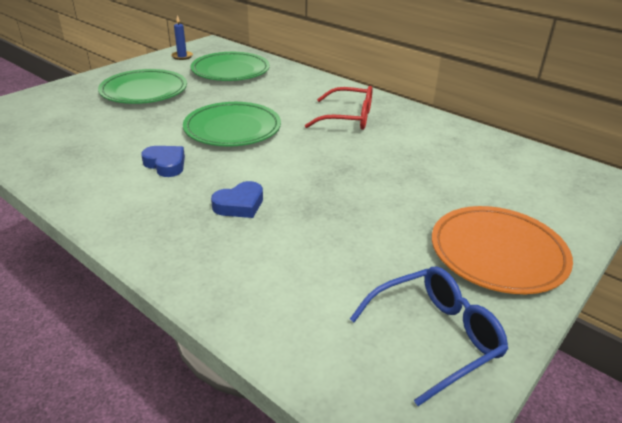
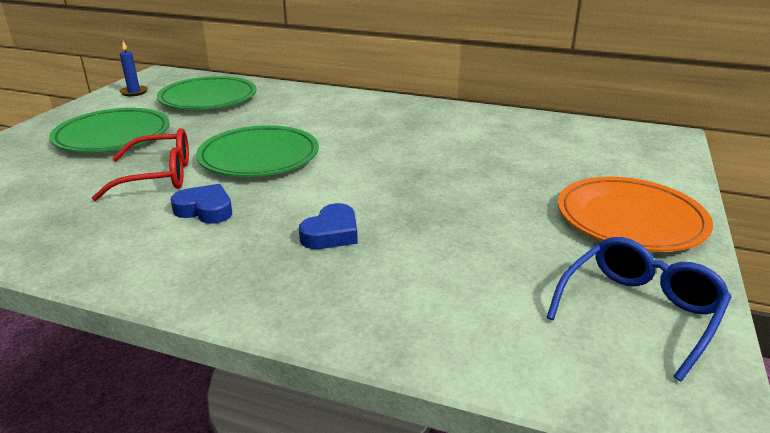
camera: 20 degrees left, 5 degrees down
red glasses [305,86,372,130] -> red glasses moved to [92,128,189,201]

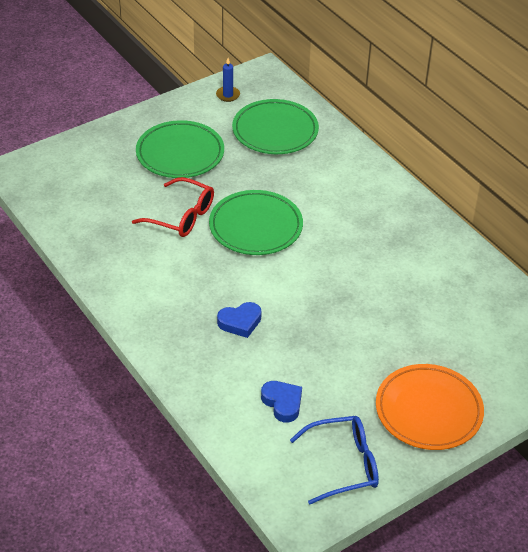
camera: 35 degrees right, 15 degrees up
blue heart [171,184,232,224] -> blue heart moved to [261,381,302,423]

